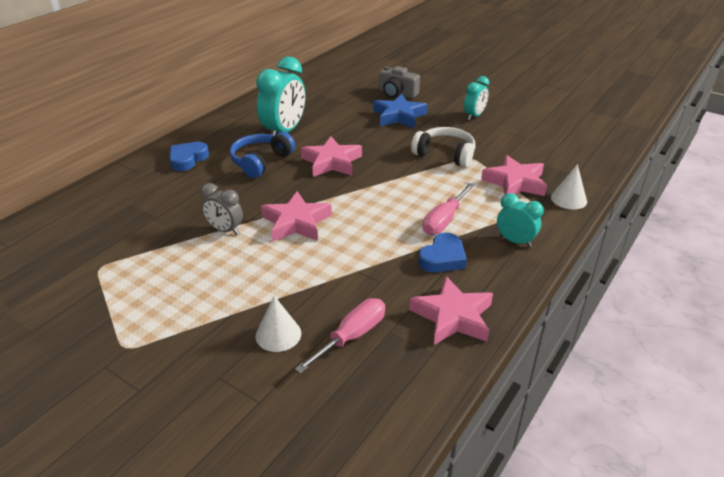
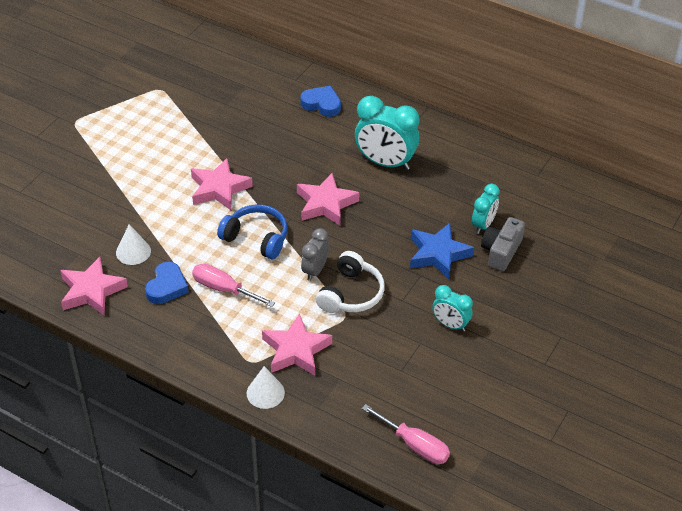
camera: 85 degrees right, 10 degrees up
grey clock [201,183,243,235] -> grey clock moved to [301,228,329,281]
blue headphones [230,132,295,178] -> blue headphones moved to [217,204,288,259]
white cone [256,296,301,352] -> white cone moved to [116,224,151,265]
pink screwdriver [295,298,385,374] -> pink screwdriver moved to [362,404,450,464]
blue heart [419,233,467,273] -> blue heart turned 105 degrees counterclockwise [145,262,189,304]
turquoise clock [497,193,544,247] -> turquoise clock moved to [472,184,500,234]

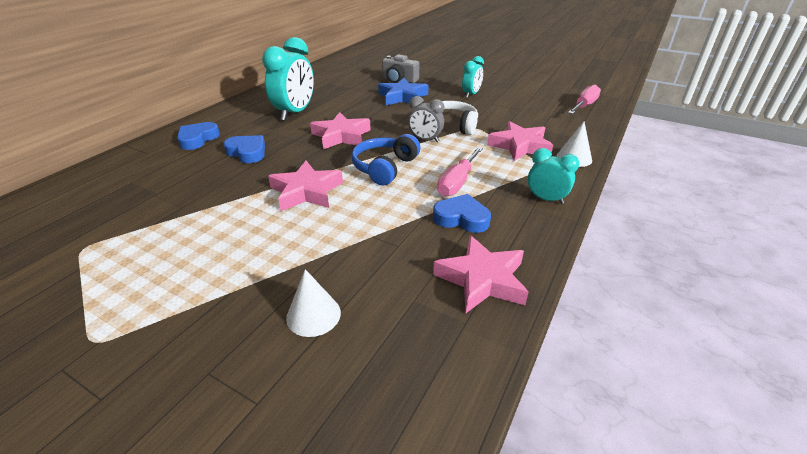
camera: 90 degrees left, 10 degrees down
white cone [116,224,151,265] -> white cone moved to [286,269,341,337]
turquoise clock [472,184,500,234] -> turquoise clock moved to [528,148,579,204]
none -> blue heart [223,135,265,163]

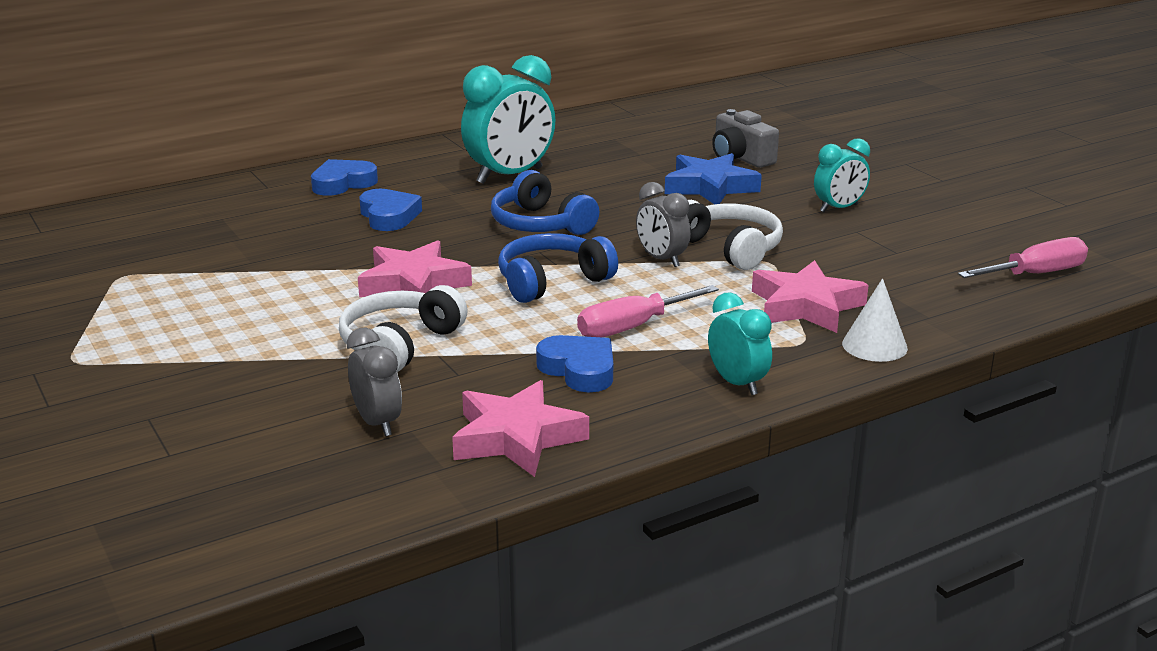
camera: 30 degrees right, 10 degrees down
white cone [286,269,341,337] -> none
pink star [310,112,371,149] -> blue headphones [491,170,599,235]
none -> white headphones [339,285,468,372]
none -> grey clock [347,327,402,436]

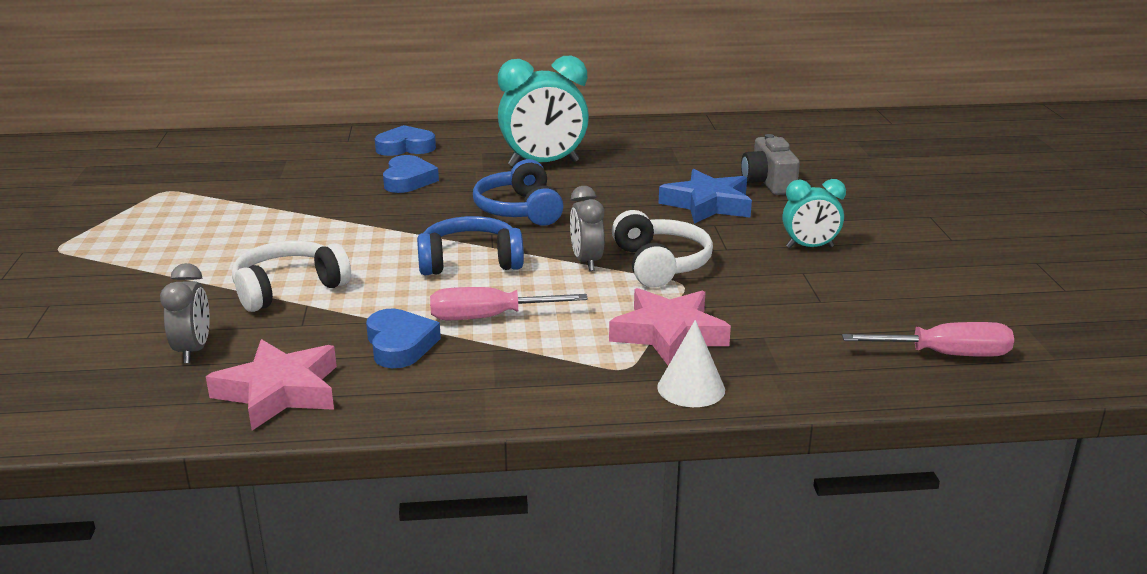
camera: 25 degrees right, 0 degrees up
pink star [358,240,472,297] -> none
turquoise clock [708,292,772,395] -> none

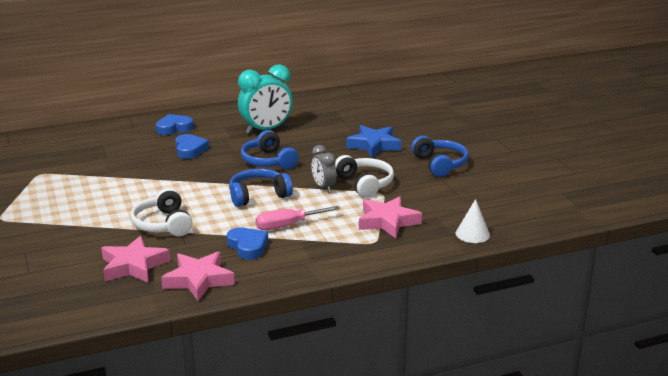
camera: 15 degrees left, 0 degrees up
grey clock [160,263,210,363] -> pink star [101,236,170,283]
white headphones [232,240,351,312] -> white headphones turned 60 degrees counterclockwise [130,188,193,236]
white cone [657,320,725,407] -> white cone moved to [456,199,490,243]
grey camera [741,134,800,195] -> none
turquoise clock [783,179,846,248] -> blue headphones [411,136,469,177]
pink screwdriver [842,322,1014,357] -> none

